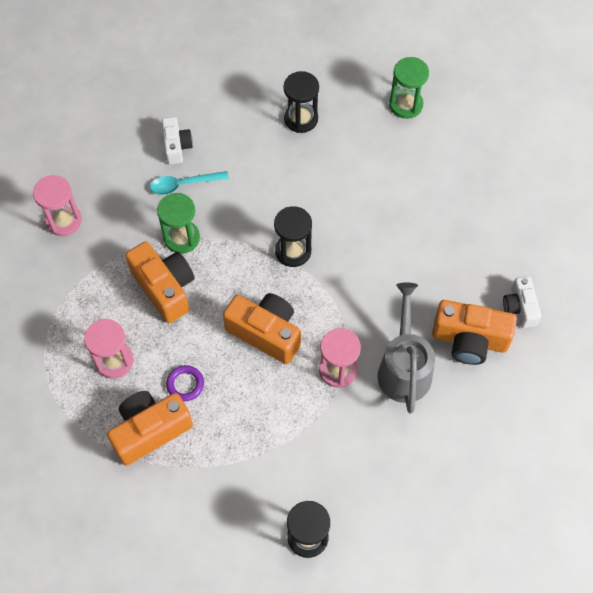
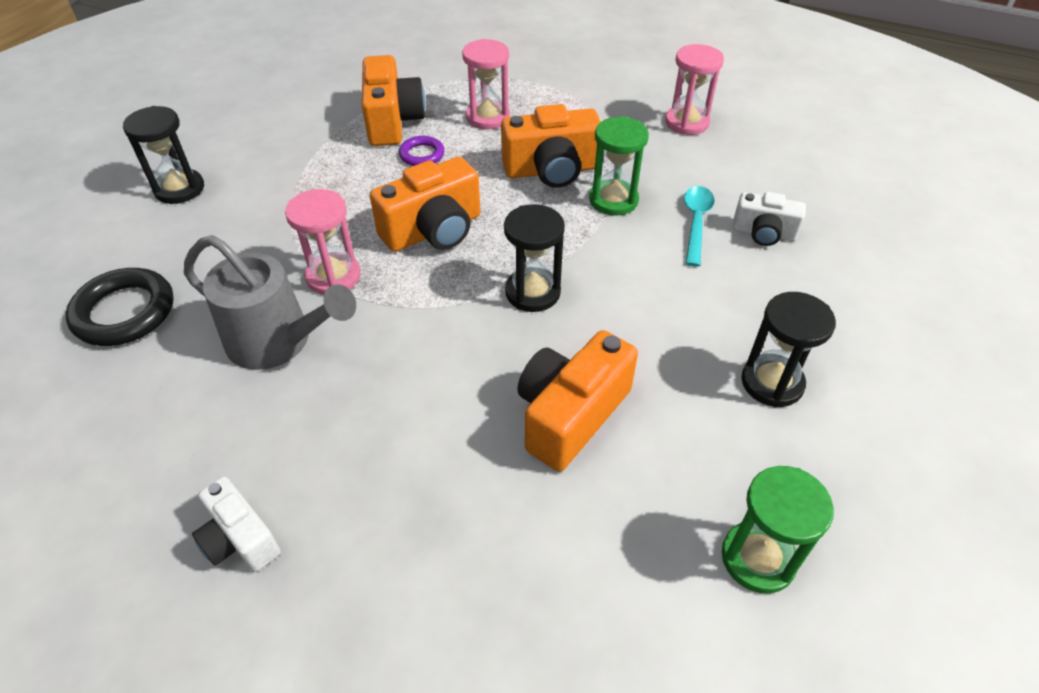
camera: 115 degrees right, 15 degrees down
orange camera [432,300,517,365] -> orange camera moved to [517,330,638,471]
white camera [503,276,541,328] -> white camera turned 150 degrees counterclockwise [192,476,281,572]
none -> black ring [66,268,174,346]

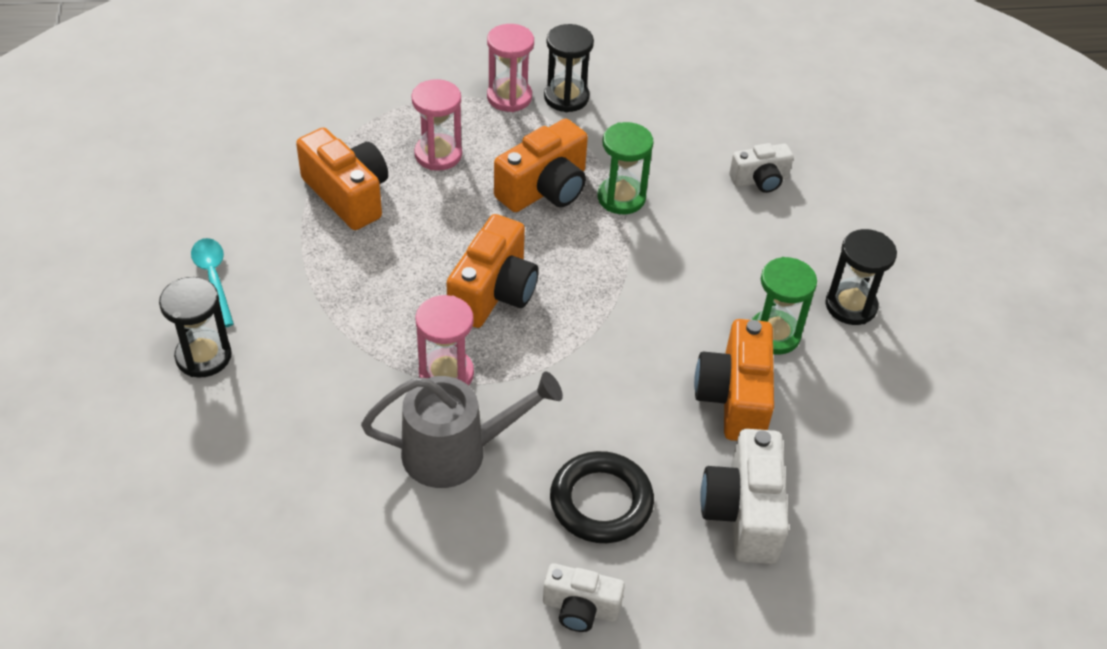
camera: 35 degrees left, 0 degrees up
black ring [66,268,174,346] -> black ring moved to [550,451,654,543]
purple ring [399,136,444,166] -> none
black hourglass [504,204,565,312] -> black hourglass moved to [544,24,594,112]
pink hourglass [665,44,724,135] -> pink hourglass moved to [487,24,534,112]
turquoise spoon [684,186,715,267] -> turquoise spoon moved to [191,238,234,328]
green hourglass [722,466,834,593] -> green hourglass moved to [751,257,817,354]
none -> white camera [700,429,789,564]

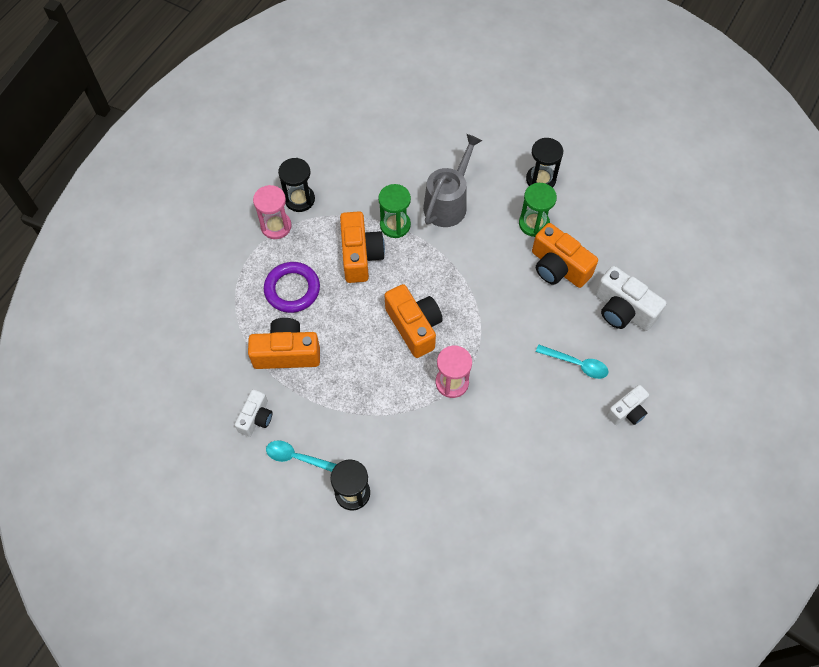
camera: 50 degrees left, 15 degrees up
grey watering can [361,371,563,488] -> grey watering can moved to [423,134,482,227]
pink hourglass [411,79,462,171] -> purple ring [264,262,320,313]
black ring [550,451,654,543] -> turquoise spoon [536,344,609,379]
white camera [729,143,794,193] -> white camera moved to [235,389,273,437]

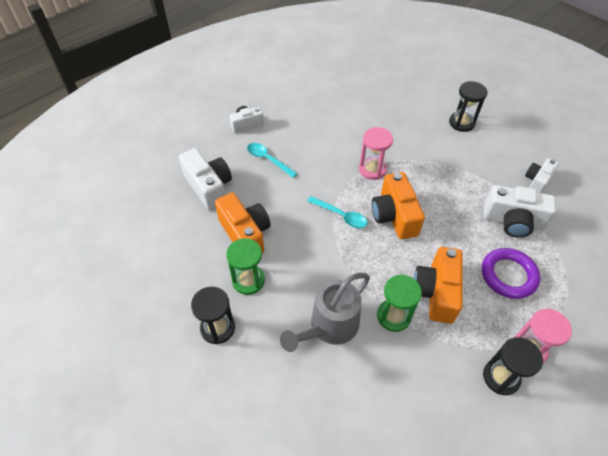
camera: 165 degrees left, 10 degrees down
orange camera [248,318,320,369] -> white camera [483,185,556,238]
turquoise spoon [266,440,337,472] -> turquoise spoon moved to [307,196,367,228]

